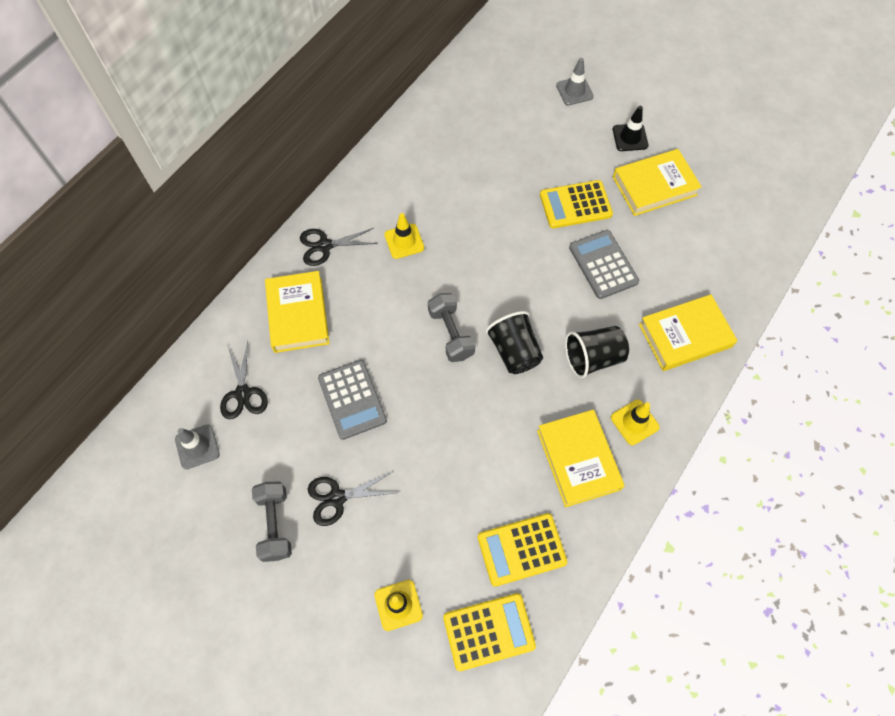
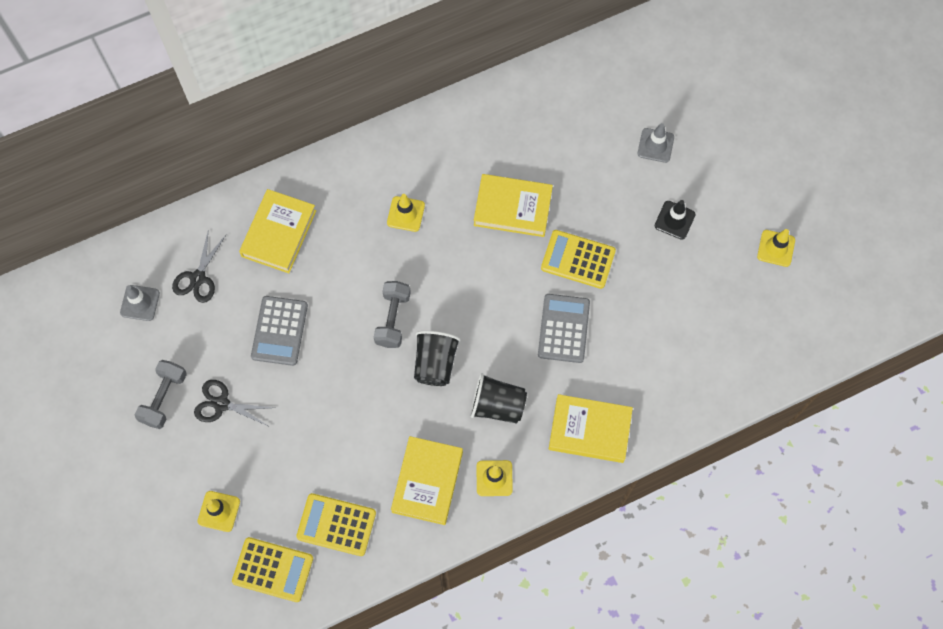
camera: 30 degrees right, 5 degrees up
black scissors [300,228,378,266] -> none
yellow book [613,149,702,216] -> yellow book moved to [474,174,553,237]
none -> yellow traffic cone [757,229,795,267]

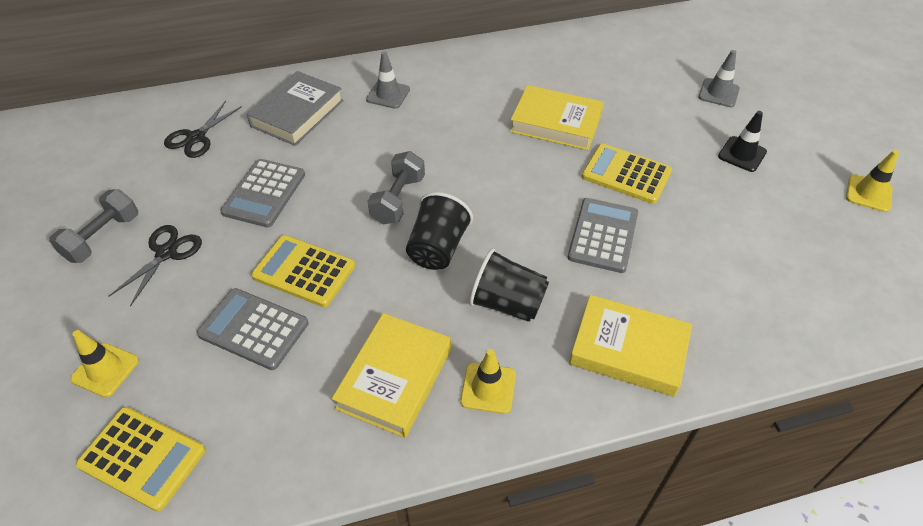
camera: 10 degrees right, 20 degrees down
grey traffic cone [120,285,160,321] -> grey traffic cone moved to [366,51,410,109]
black scissors [194,380,275,426] -> black scissors turned 90 degrees clockwise [109,225,202,307]
yellow book [239,189,316,273] -> grey book [247,71,344,146]
yellow calculator [296,493,376,556] -> yellow calculator moved to [251,235,355,307]
yellow traffic cone [387,194,425,232] -> none
none -> grey calculator [197,288,308,370]

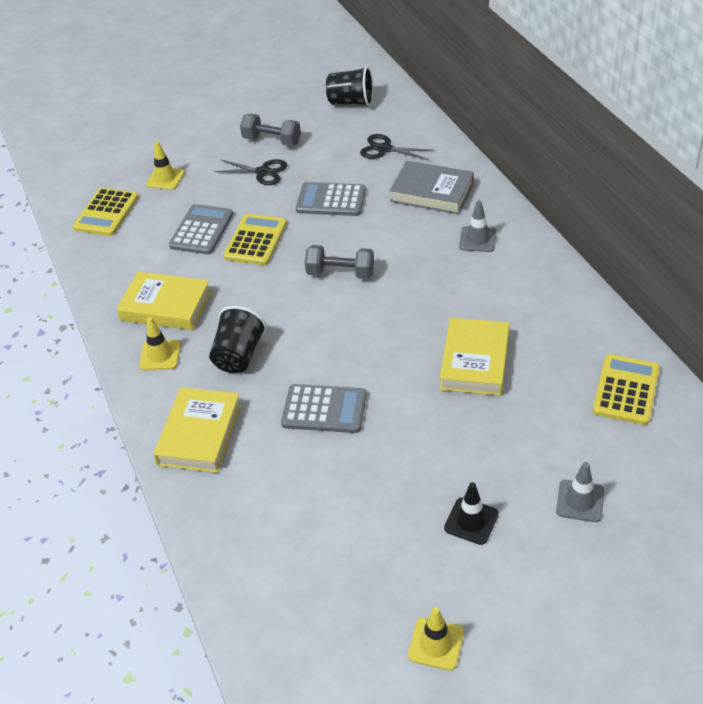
camera: 85 degrees right, 5 degrees down
black cup [406,192,473,270] -> black cup moved to [326,66,373,107]
yellow calculator [582,144,672,204] -> yellow calculator moved to [593,354,660,425]

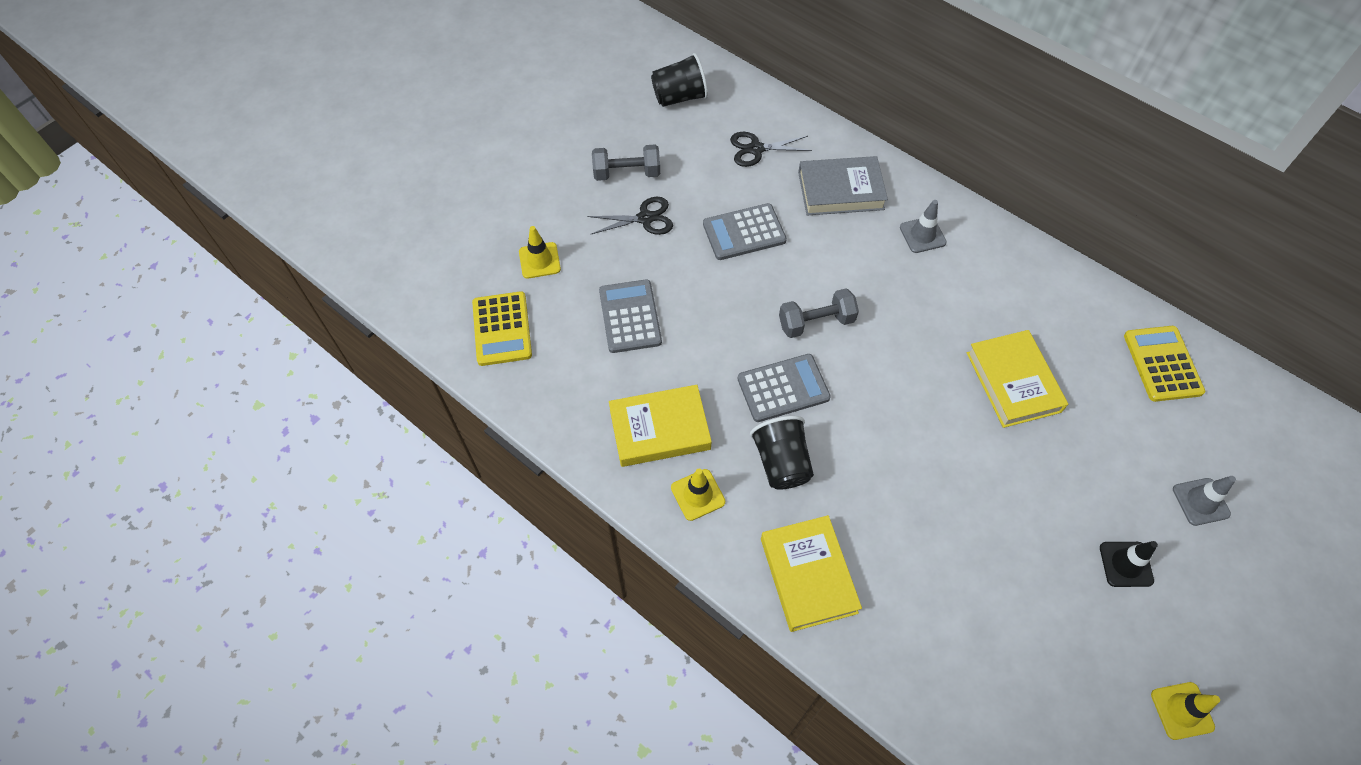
camera: 30 degrees left, 15 degrees up
yellow calculator [224,214,287,265] -> none
grey calculator [281,384,366,433] -> grey calculator moved to [738,354,831,422]

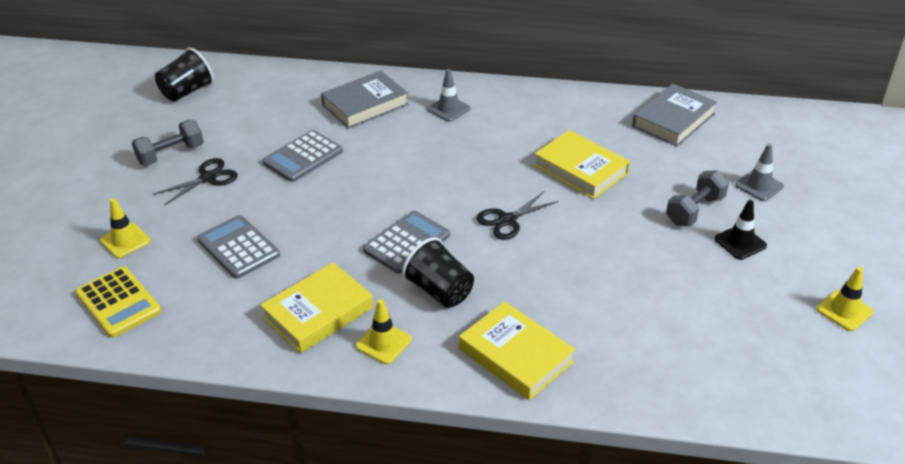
camera: 30 degrees left, 20 degrees down
black scissors [730,132,812,167] -> black scissors moved to [476,192,559,240]
grey dumbbell [779,288,859,338] -> grey dumbbell moved to [666,170,729,226]
yellow calculator [1124,326,1205,402] -> grey book [632,84,717,147]

